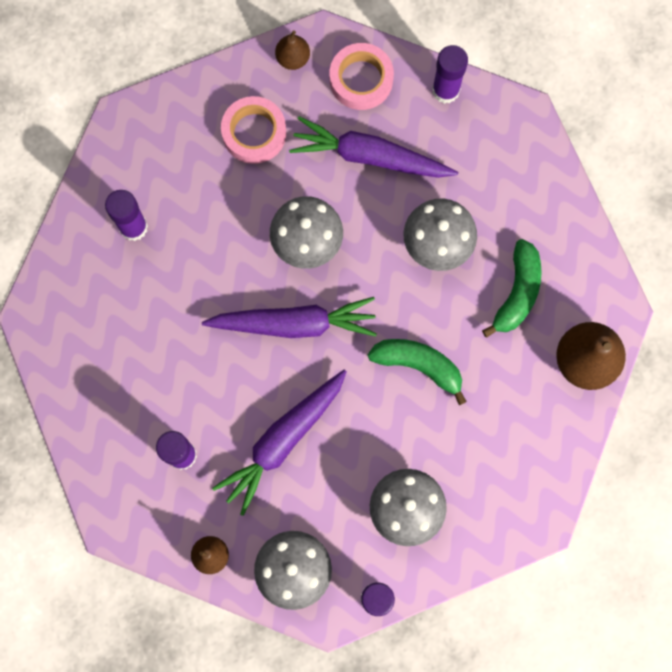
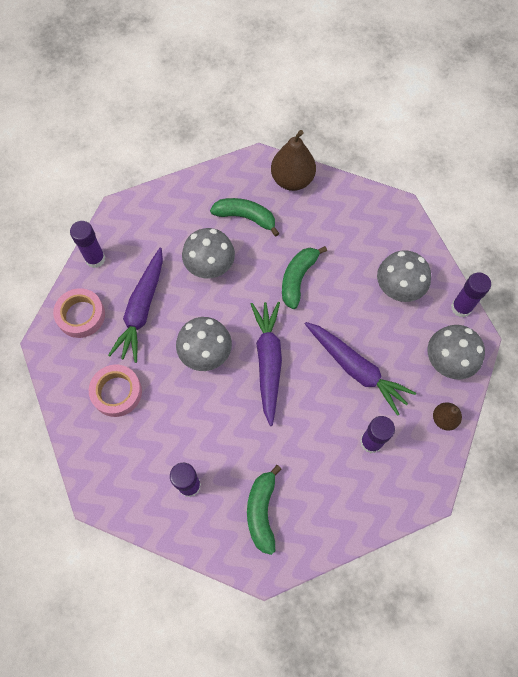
camera: 90 degrees left, 10 degrees down
brown pear [275,30,310,70] -> none
none -> green banana [247,465,281,555]

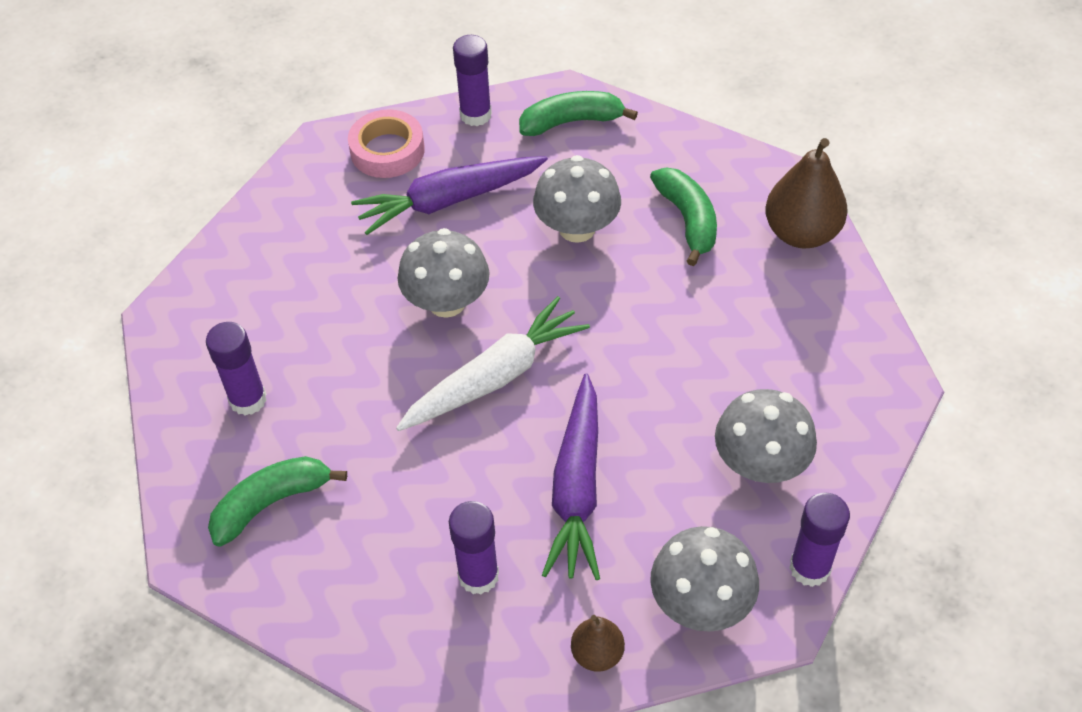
camera: 55 degrees right, 15 degrees down
pink tape [89,365,142,417] -> none
purple carrot [251,302,282,426] -> white carrot [396,296,590,431]
green banana [282,246,327,309] -> green banana moved to [519,91,638,136]

